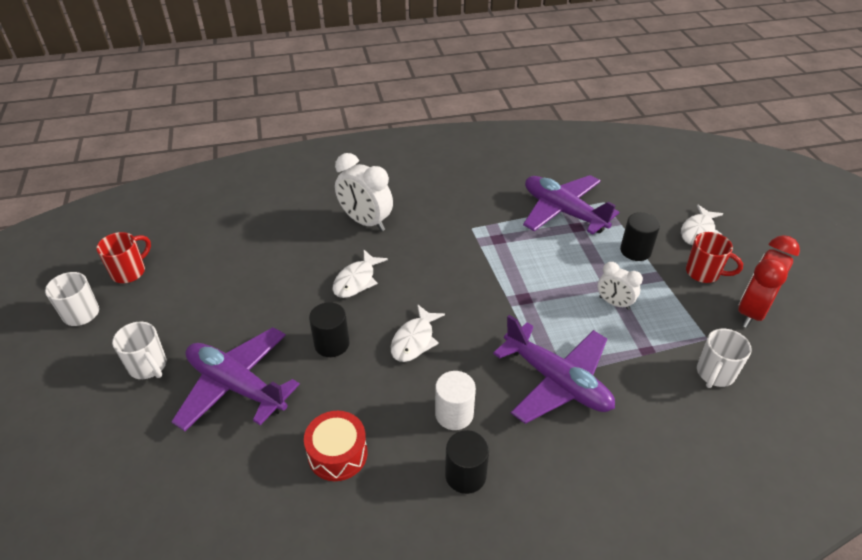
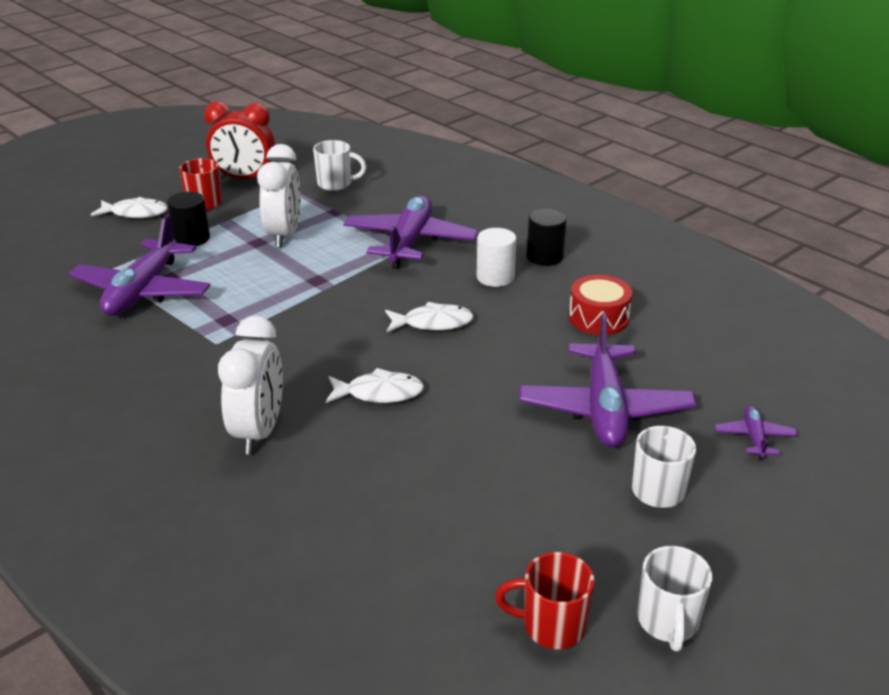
camera: 120 degrees left, 10 degrees down
black cylinder [309,302,350,357] -> none
white clock [598,262,643,310] -> white clock [257,144,301,248], size x1.69
none -> purple plane [714,406,798,460]

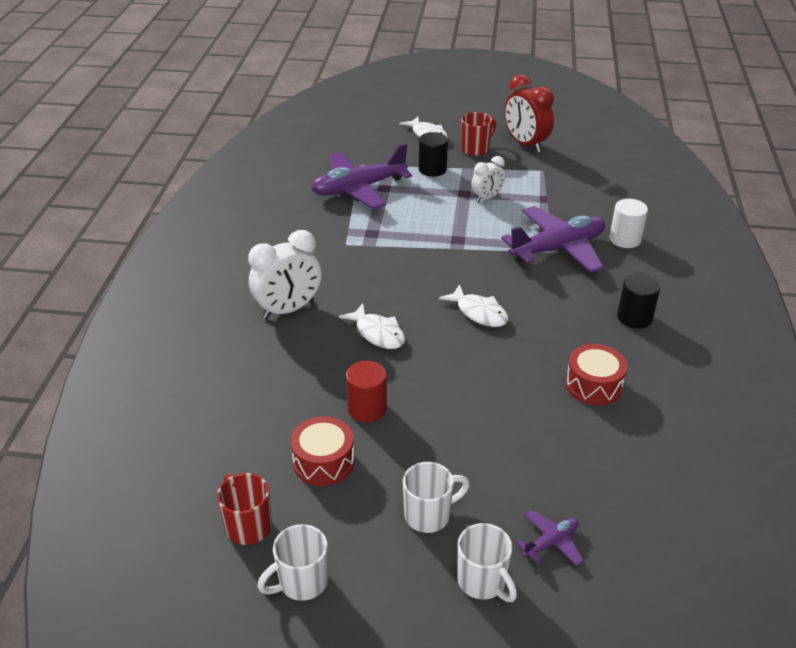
camera: 50 degrees right, 5 degrees up
white clock [257,144,301,248] -> white clock [471,156,505,202], size x0.59
white mug [313,140,367,191] -> white mug moved to [457,523,517,602]
white cylinder [477,228,516,287] -> white cylinder moved to [610,199,648,248]
purple plane [519,313,696,447] -> none
none -> red drum [291,416,354,486]
none -> red cylinder [346,361,387,422]

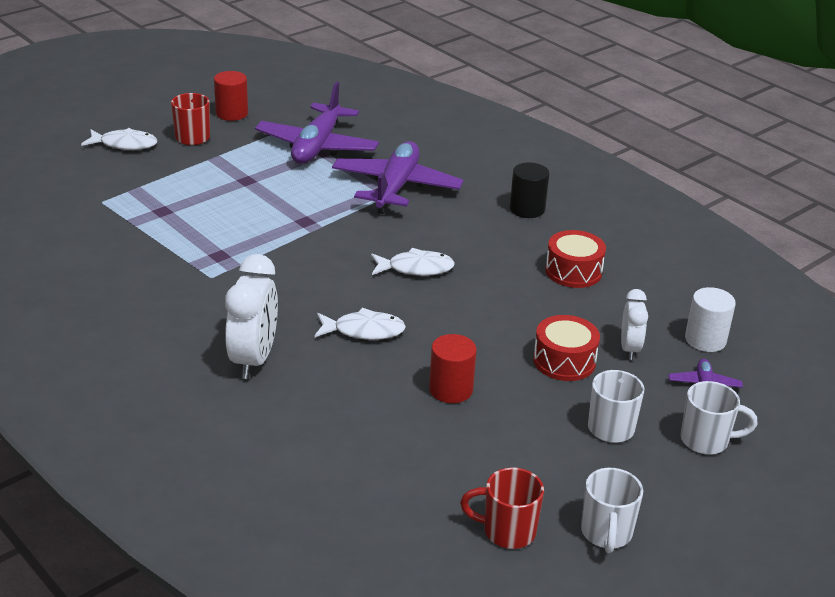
camera: 50 degrees left, 5 degrees down
red drum [291,416,354,486] -> red drum moved to [533,315,600,381]
purple plane [311,143,412,209] -> purple plane moved to [255,82,379,164]
black cylinder [419,132,448,177] -> none
white clock [471,156,505,202] -> white clock moved to [621,289,648,360]
red clock [504,75,554,152] -> red cylinder [214,71,248,121]
white cylinder [610,199,648,248] -> white cylinder moved to [685,287,736,352]

